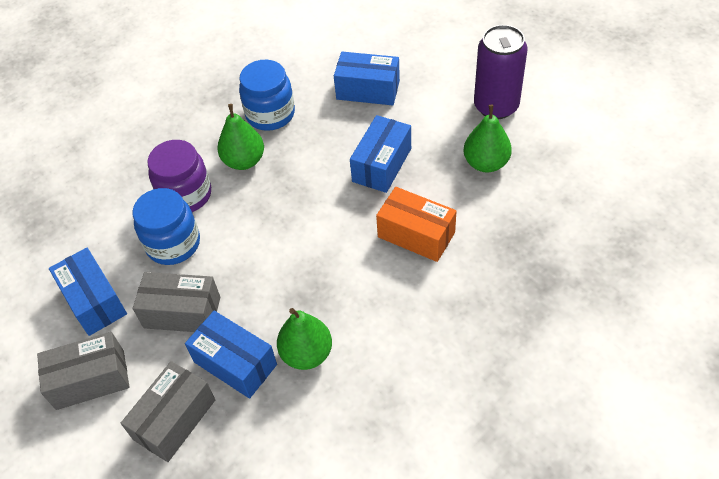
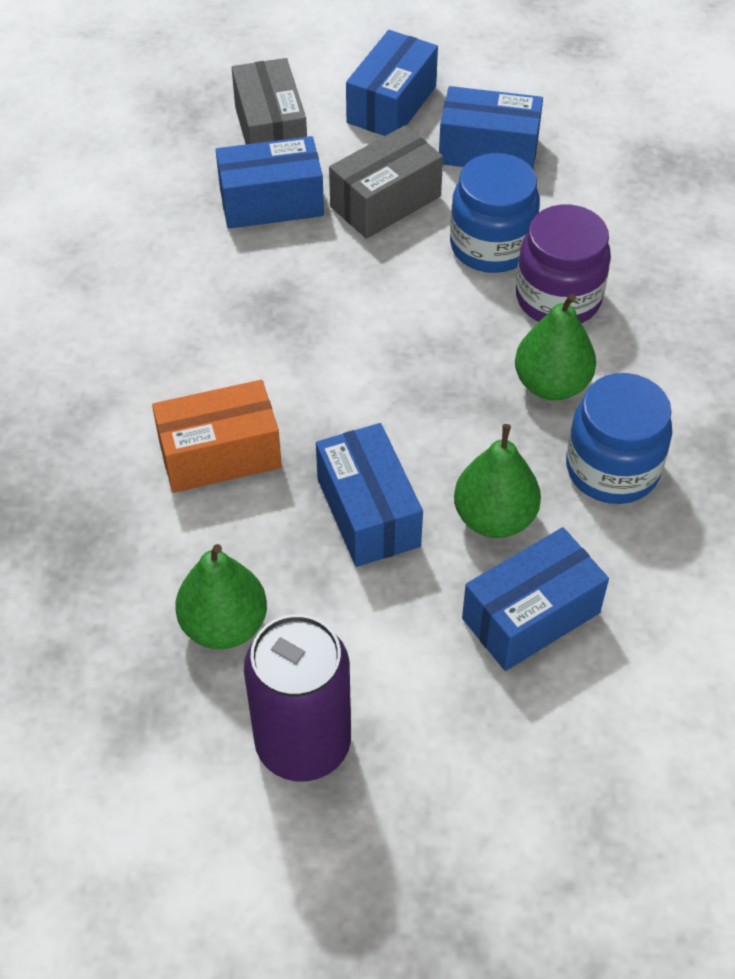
camera: 130 degrees right, 0 degrees up
grey box [37,332,129,410] -> blue box [346,30,438,136]
green pear [277,308,332,370] -> green pear moved to [454,424,541,538]

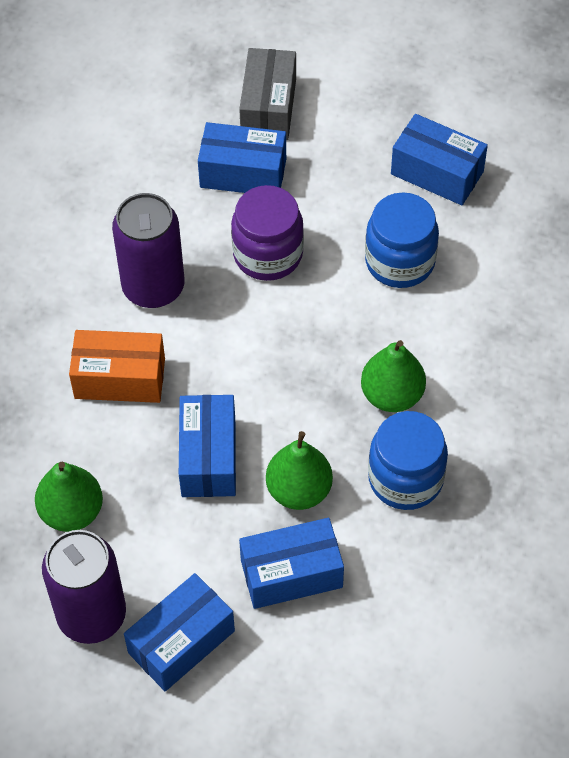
camera: 20 degrees right, 5 degrees up
grey box [329,125,443,239] -> none
blue box [346,30,438,136] -> blue box moved to [124,573,235,691]
purple jar [516,204,611,323] -> purple jar moved to [231,185,304,281]
none -> purple can [112,193,184,308]

